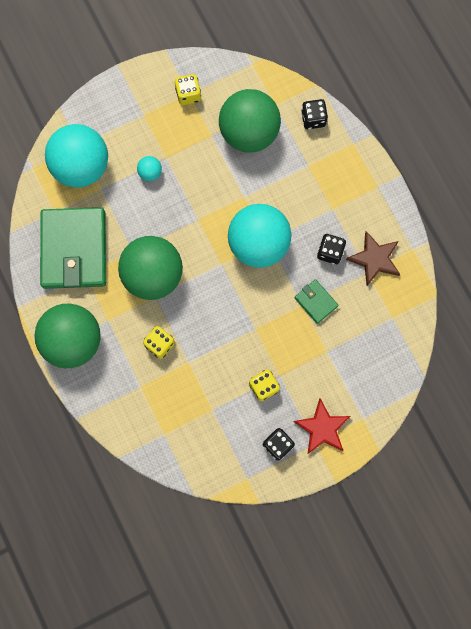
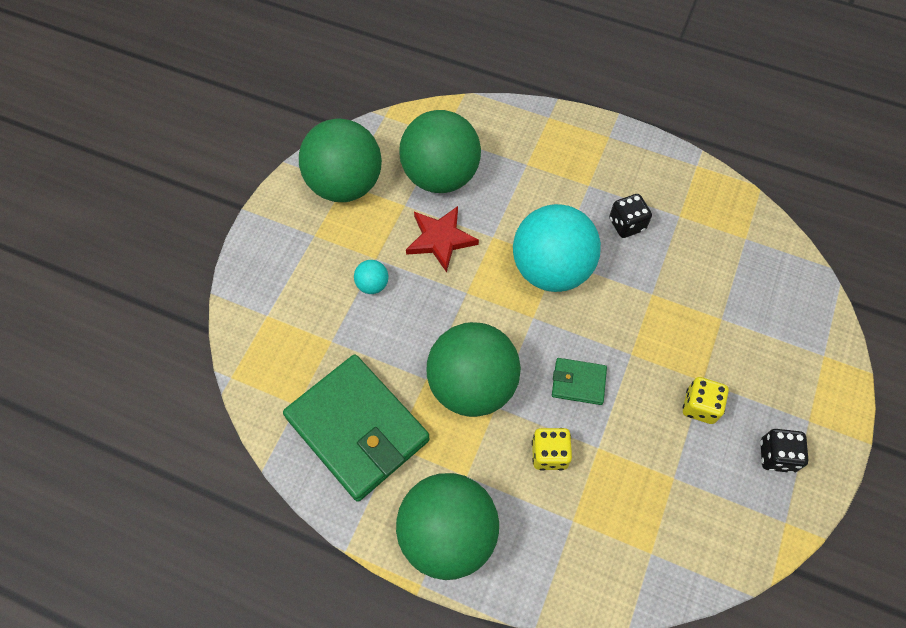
camera: 40 degrees left, 15 degrees down
turquoise ball [45,124,108,188] -> none
yellow dice [175,74,201,105] -> green ball [299,118,382,202]
red star [293,398,351,454] -> red star moved to [406,206,479,273]
green wallet [295,279,339,324] -> green wallet moved to [552,358,607,405]
black dice [301,99,328,129] -> none
brown star [346,231,400,286] -> none

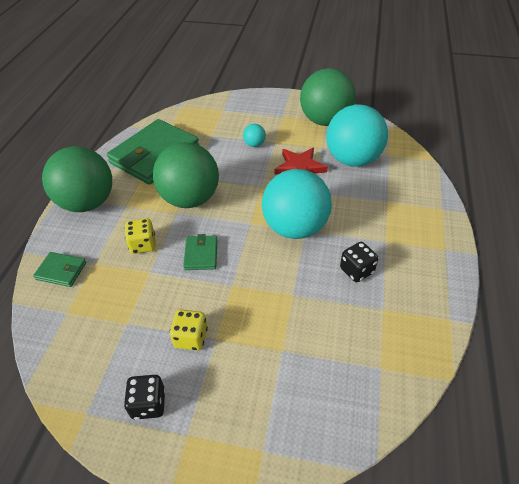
camera: 80 degrees right, 15 degrees down
green ball [399,110,481,193] -> turquoise ball [326,104,388,167]
none -> green wallet [33,252,86,287]

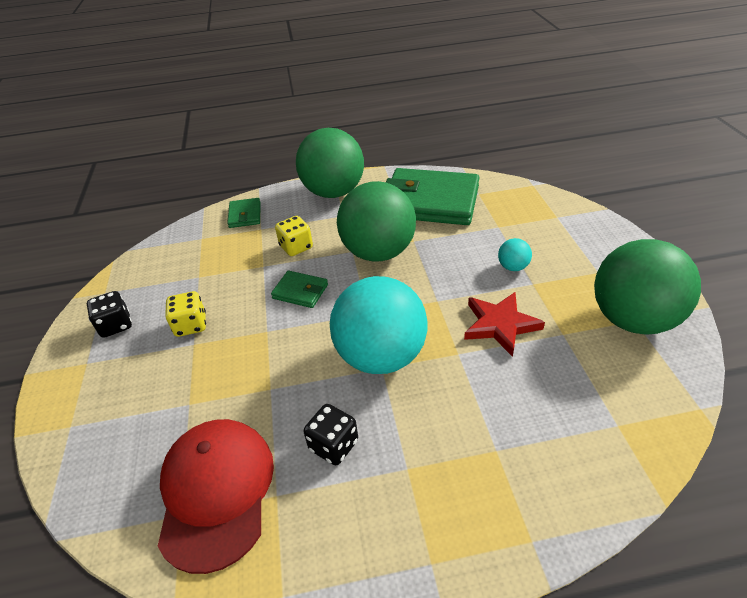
camera: 70 degrees right, 5 degrees down
green wallet [183,234,218,270] -> green wallet turned 45 degrees clockwise [271,271,328,308]
turquoise ball [326,104,388,167] -> none
none -> red cap [158,419,274,574]

